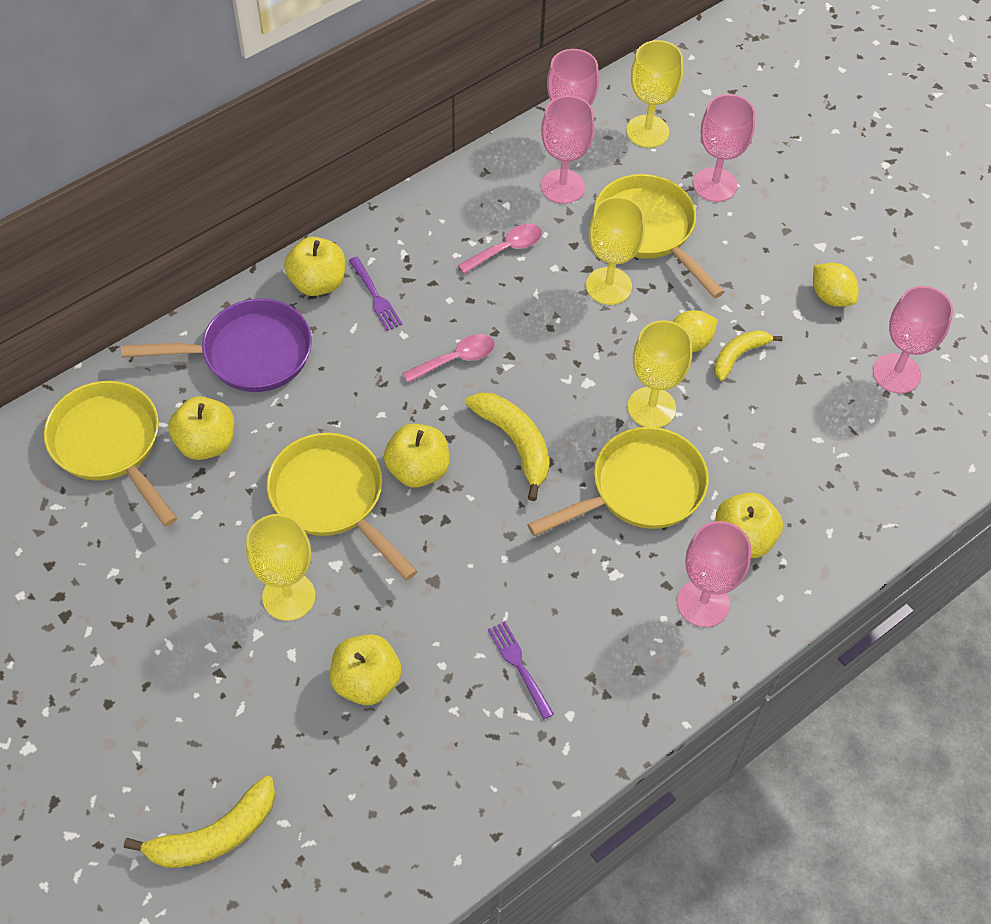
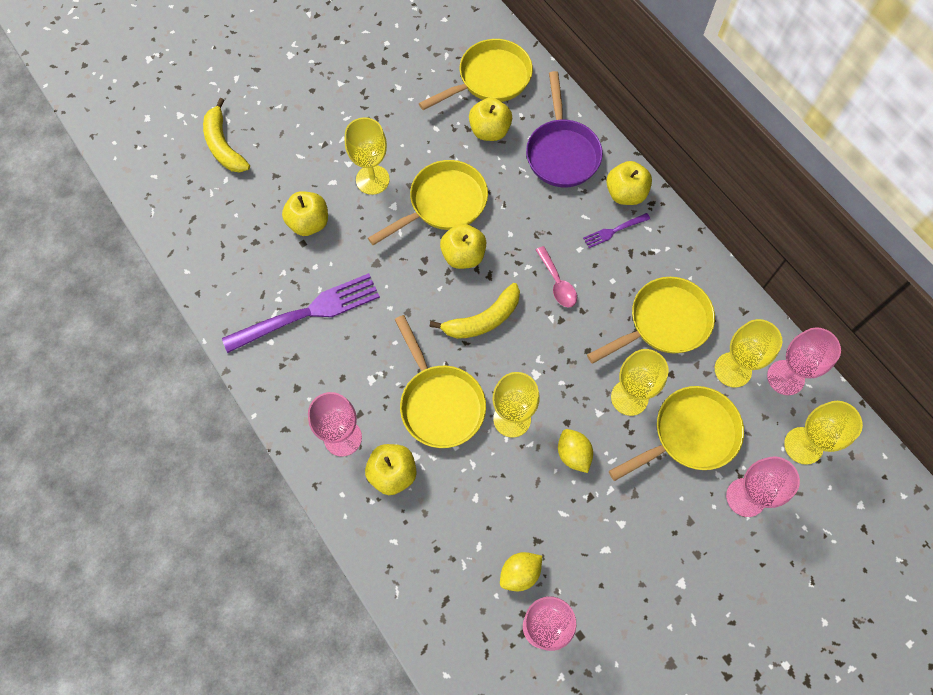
camera: 95 degrees right, 10 degrees up
pink spoon [458,224,542,274] -> yellow pan [587,277,715,364]
purple fork [488,621,554,720] -> purple fork [222,273,380,353], size x2.15
pink goblet [541,96,595,204] -> yellow goblet [715,319,782,388]
yellow banana [714,330,783,381] -> none
yellow lemon [813,263,859,307] -> yellow lemon moved to [500,552,542,591]

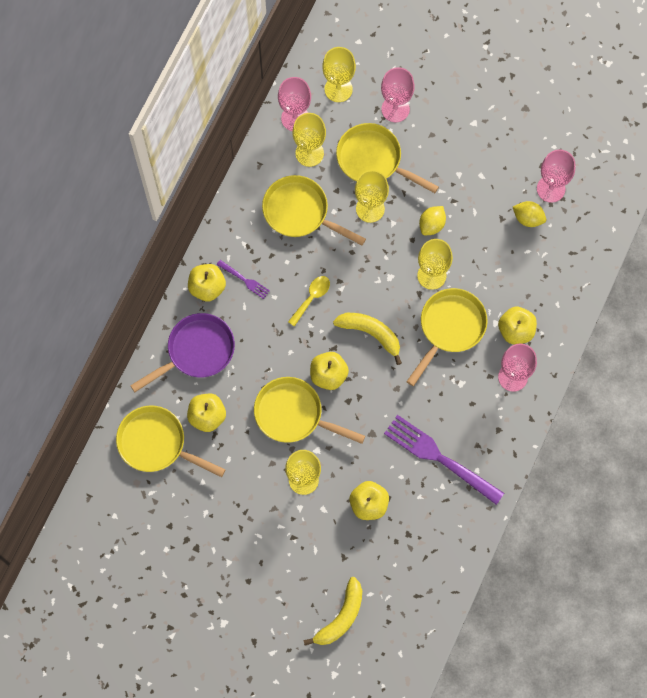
camera: 120 degrees left, 5 degrees up
pink spoon [536,246,577,307] -> yellow spoon [288,276,330,327]

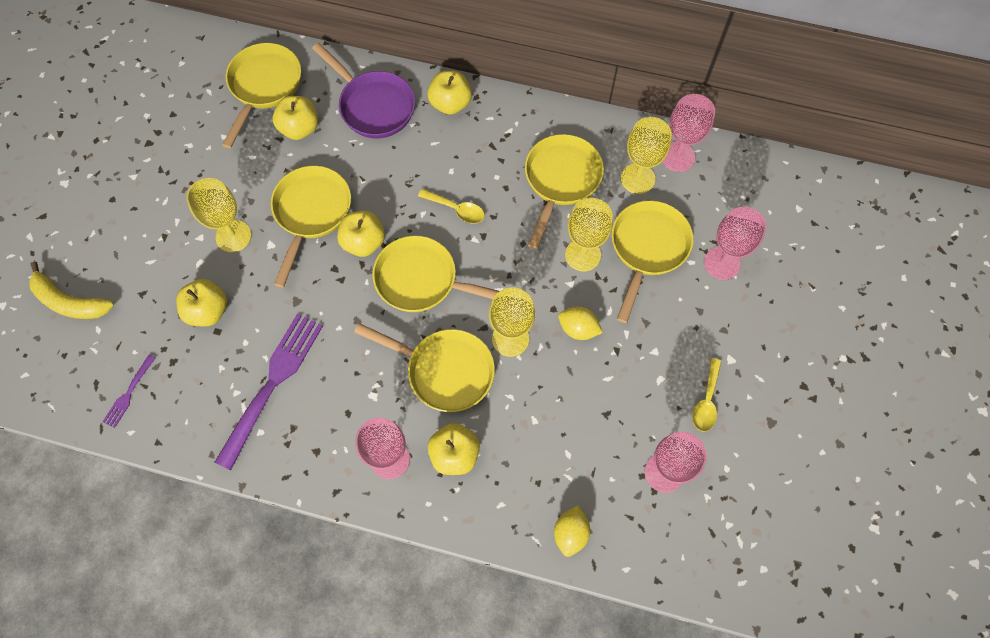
camera: 80 degrees right, 5 degrees down
purple fork [217,260,270,299] -> purple fork moved to [103,355,156,428]
yellow goblet [322,47,356,102] -> none
yellow banana [333,313,402,365] -> yellow pan [372,235,499,312]
yellow lemon [513,201,546,227] -> yellow lemon moved to [554,505,590,557]
none -> yellow spoon [692,358,721,432]

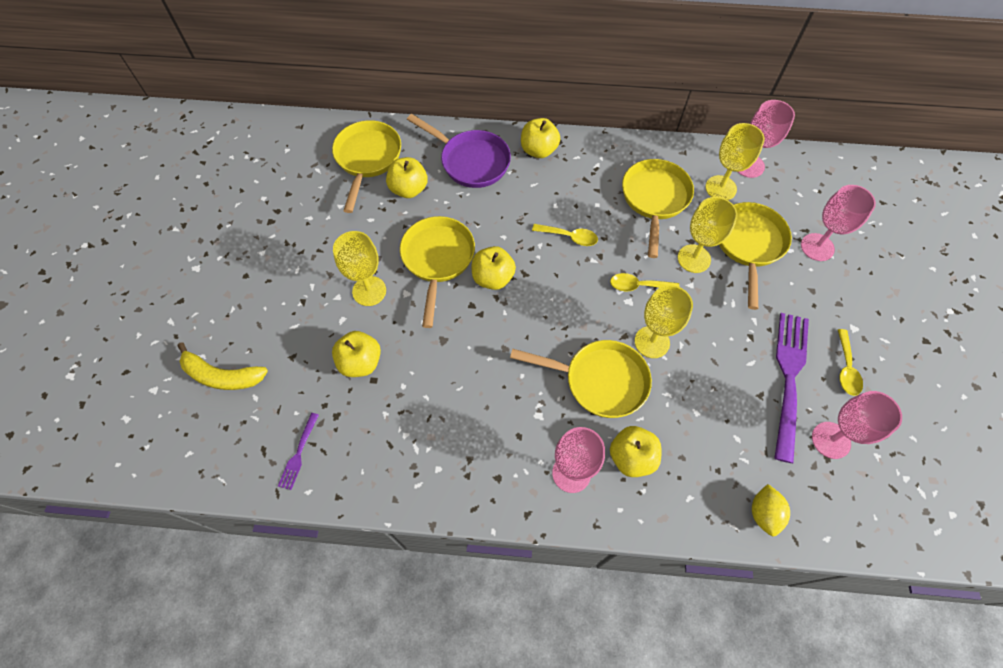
camera: 10 degrees left, 5 degrees down
purple fork [215,314,323,470] -> purple fork moved to [774,313,809,463]
yellow pan [372,235,499,312] -> none
yellow lemon [558,307,603,340] -> none
none -> yellow spoon [610,273,680,292]

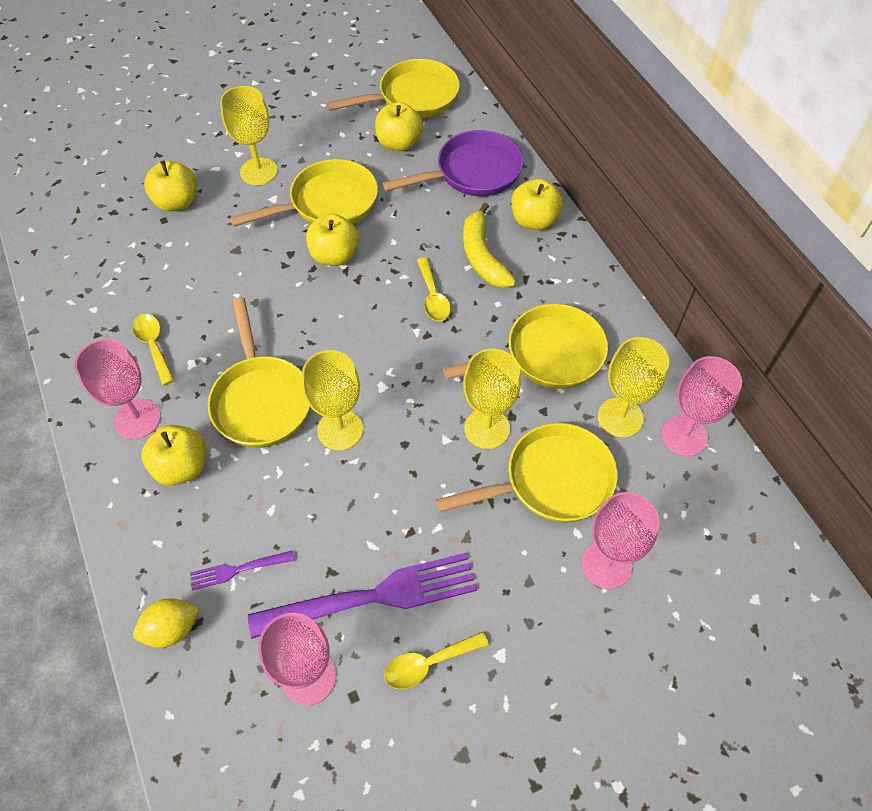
camera: 60 degrees right, 5 degrees down
yellow banana [178,343,268,390] -> yellow banana moved to [463,202,516,288]
purple fork [278,413,319,490] -> purple fork moved to [190,550,295,590]
purple pan [407,114,511,188] -> purple pan turned 120 degrees counterclockwise [383,130,523,196]
yellow spoon [610,273,680,292] -> yellow spoon moved to [132,314,174,385]

